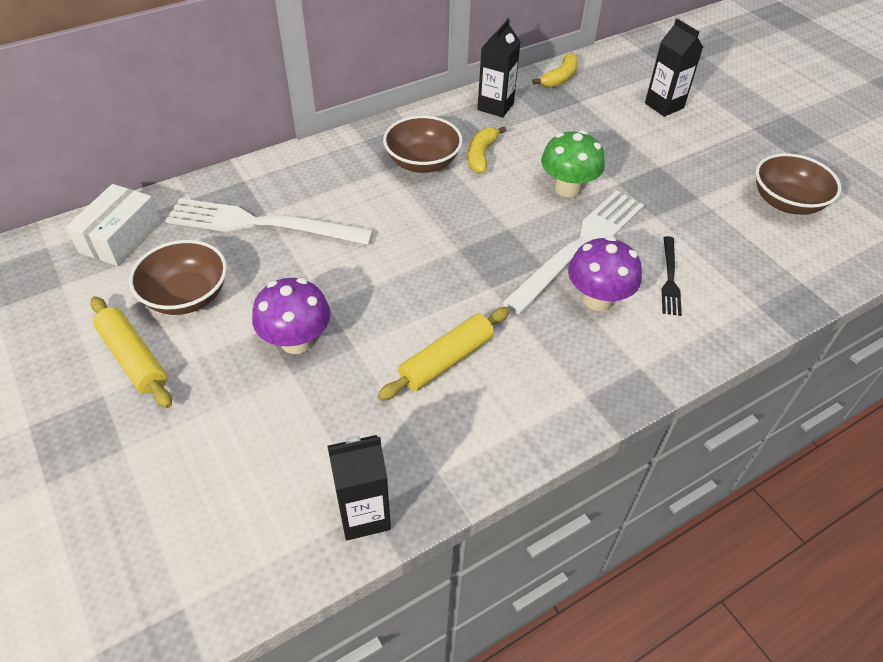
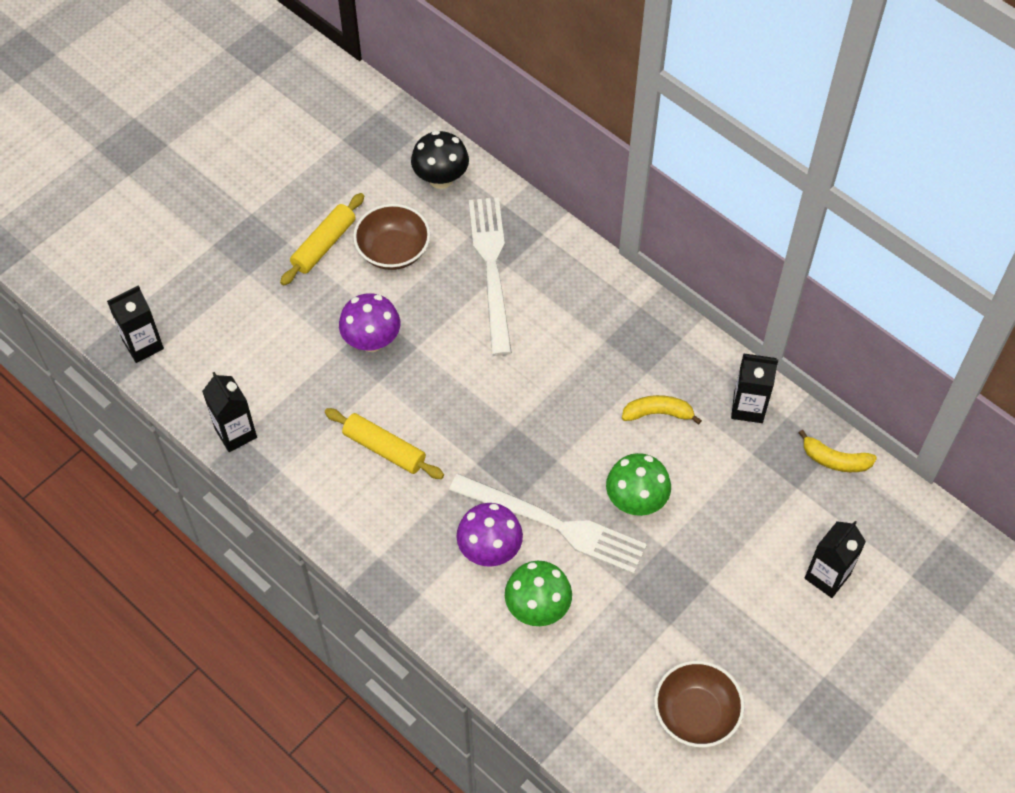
camera: 75 degrees right, 10 degrees up
white box [66,184,160,266] -> black mushroom [411,130,469,189]
brown bowl [383,116,463,173] -> none
black fork [661,236,682,316] -> green mushroom [505,561,572,626]
none -> black carton [107,285,164,363]

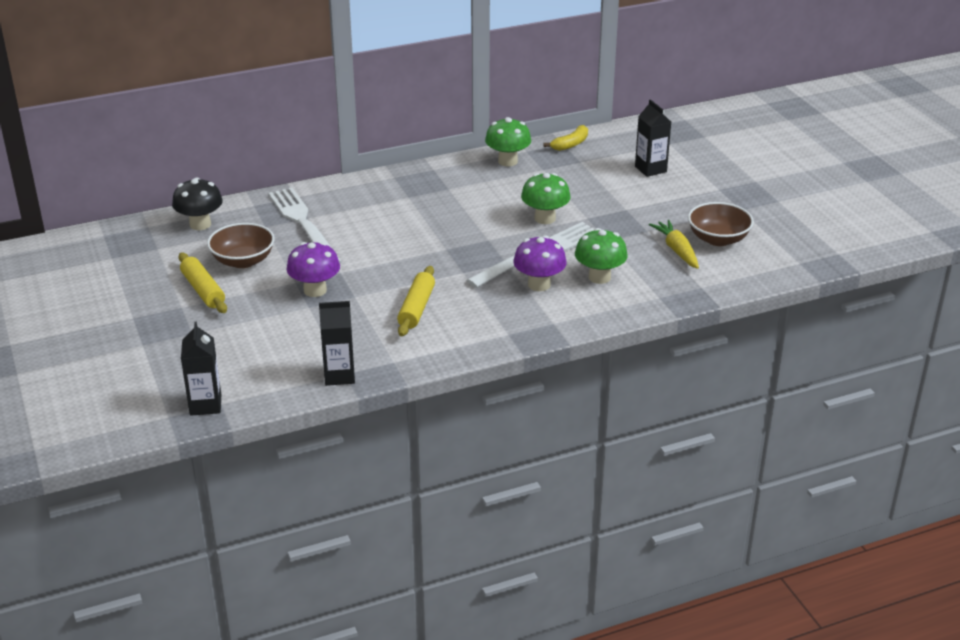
camera: 65 degrees left, 25 degrees down
yellow rolling pin [325,408,444,479] -> yellow rolling pin turned 45 degrees counterclockwise [397,266,435,336]
white fork [469,197,512,356] -> white fork turned 45 degrees clockwise [268,188,342,264]
yellow banana [622,395,702,424] -> none
black carton [731,353,778,423] -> green mushroom [485,117,531,166]
none -> yellow carrot [649,220,699,269]

